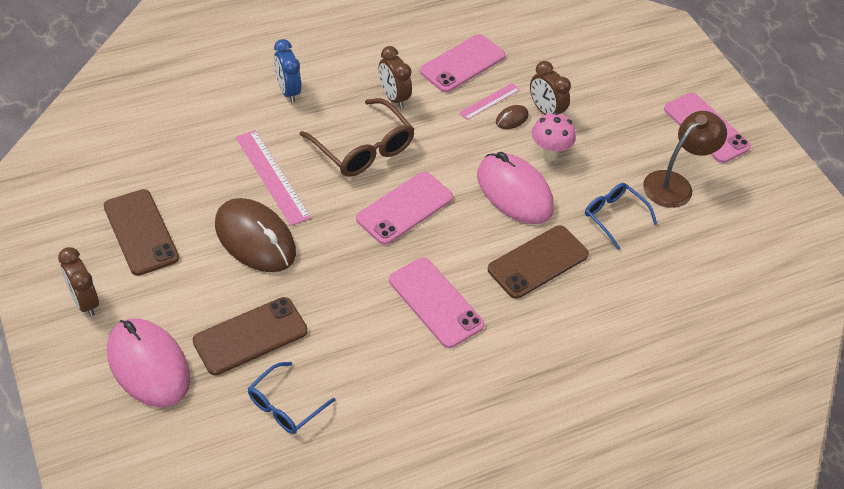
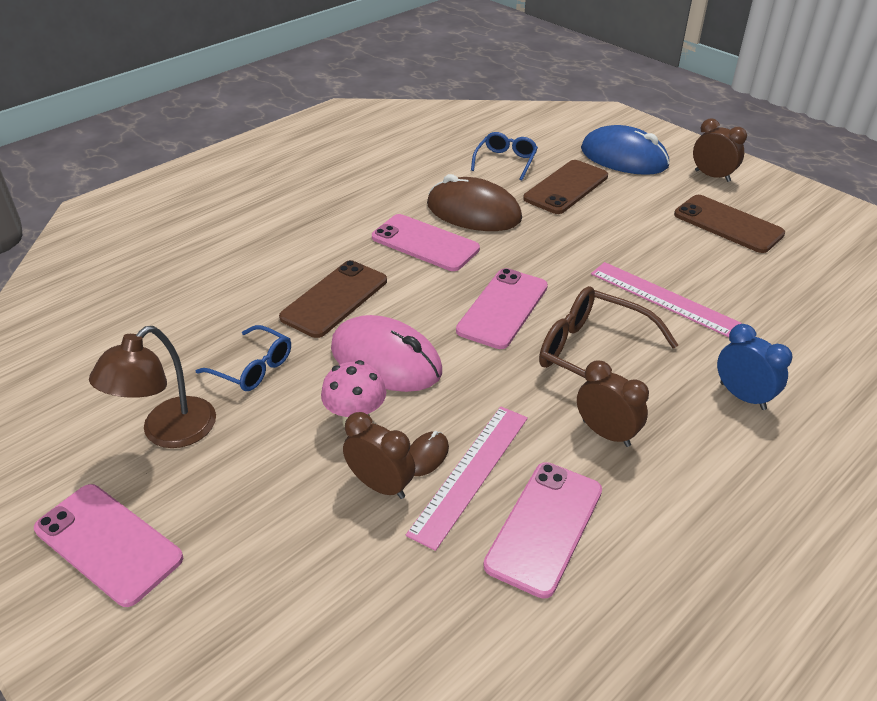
camera: 165 degrees right, 10 degrees down
pink mouse [107,318,190,407] -> blue mouse [581,125,670,175]
brown mouse [215,198,296,272] -> brown mouse moved to [427,174,522,231]
pink ruler [459,83,520,120] -> pink ruler [406,406,528,551], size x1.69

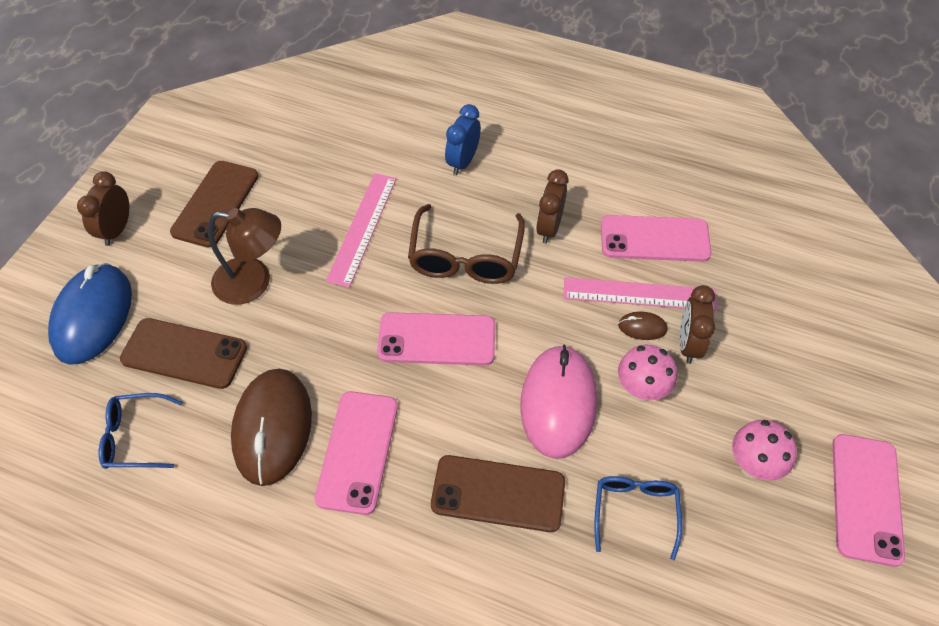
camera: 115 degrees left, 15 degrees up
brown lamp [89,326,216,448] -> brown lamp moved to [208,208,281,305]
none -> pink mushroom [732,420,797,481]

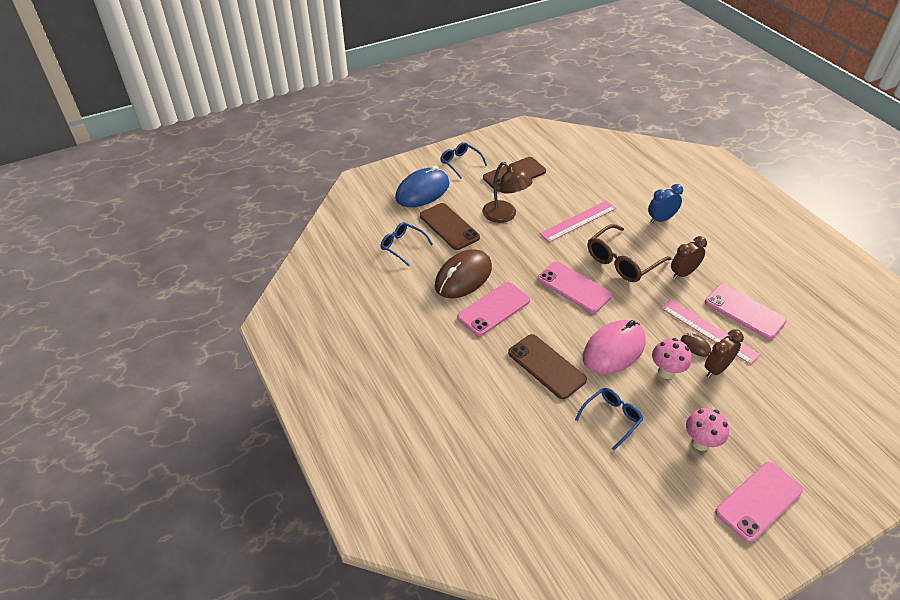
camera: 40 degrees right, 10 degrees down
brown clock [77,171,129,246] -> blue glasses [440,142,487,179]

